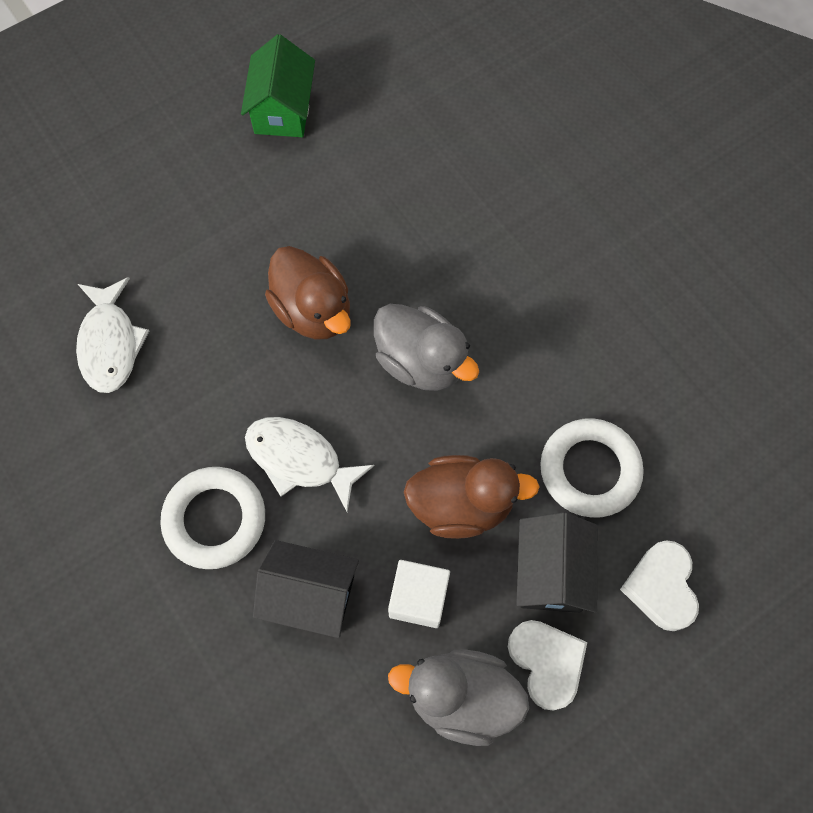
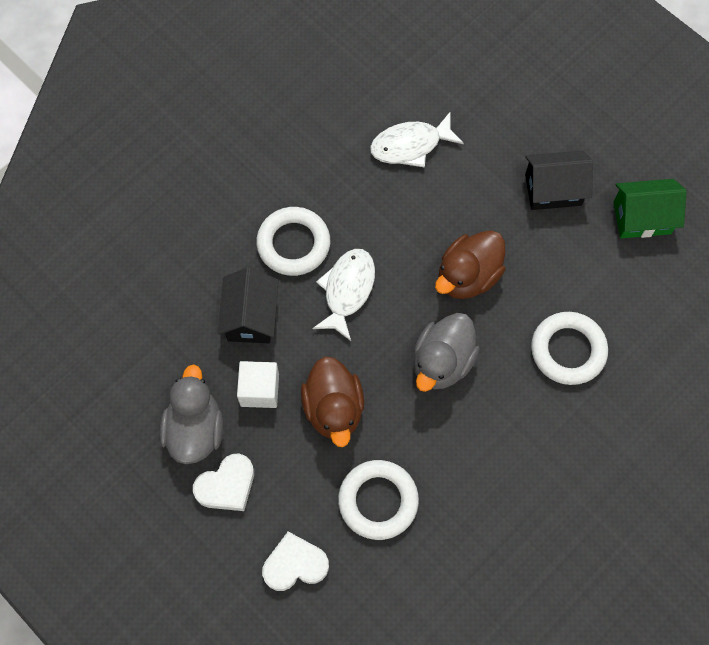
camera: 80 degrees right, 0 degrees up
black house [516,512,598,613] -> black house moved to [525,150,593,210]
none -> white ring [531,312,608,385]

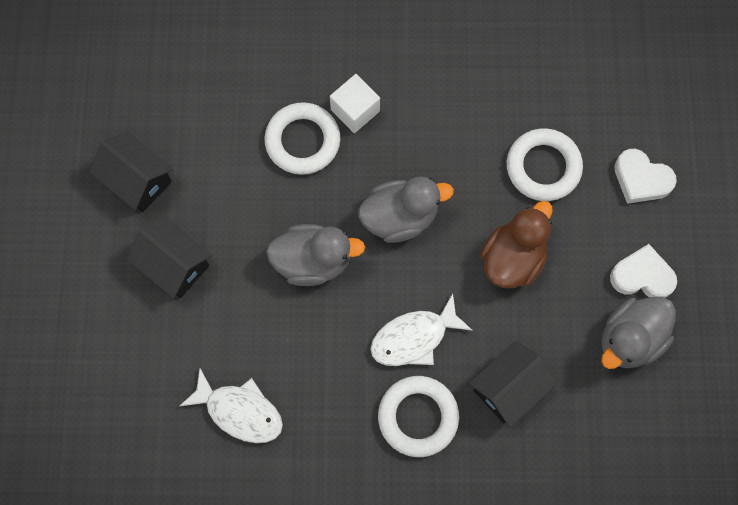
camera: 135 degrees left, 5 degrees up
white cube [237,361,279,408] -> white cube moved to [330,74,380,133]
brown duck [435,230,506,299] -> grey duck [266,224,365,286]
green house [613,179,687,238] -> black house [90,132,173,212]

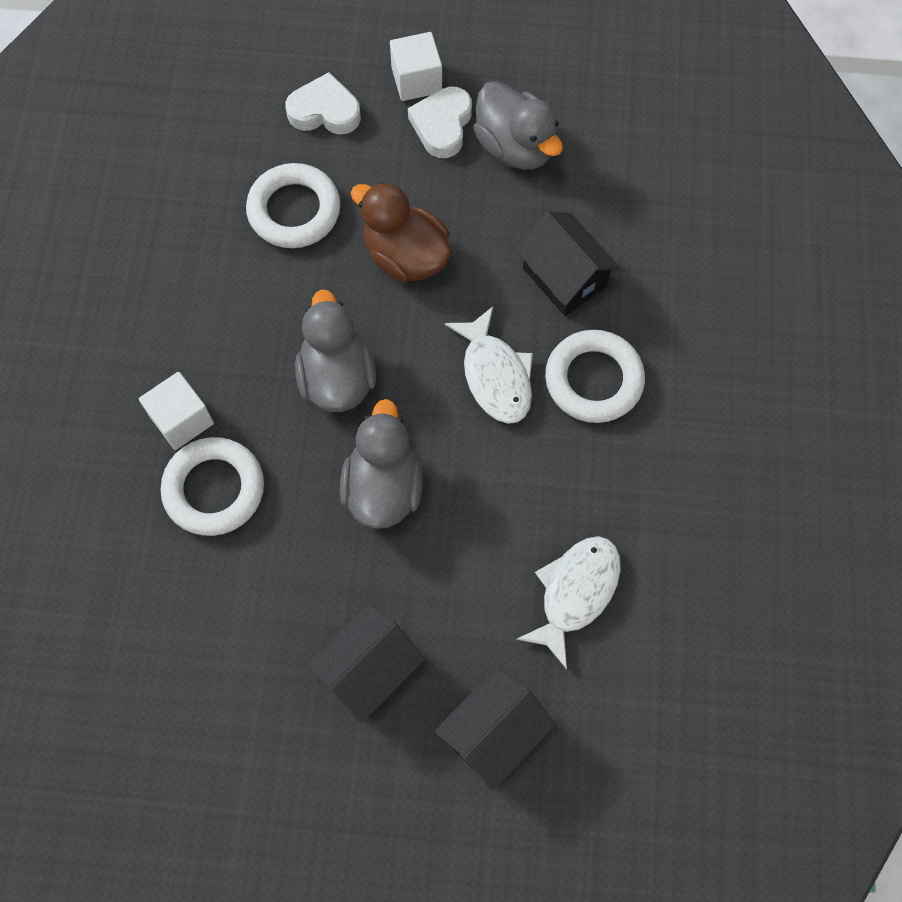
camera: 85 degrees left, 5 degrees down
black house [90,132,173,212] -> black house moved to [434,667,555,791]
white heart [614,149,677,204] -> white heart turned 120 degrees counterclockwise [285,72,361,134]
none -> white cube [390,32,442,101]

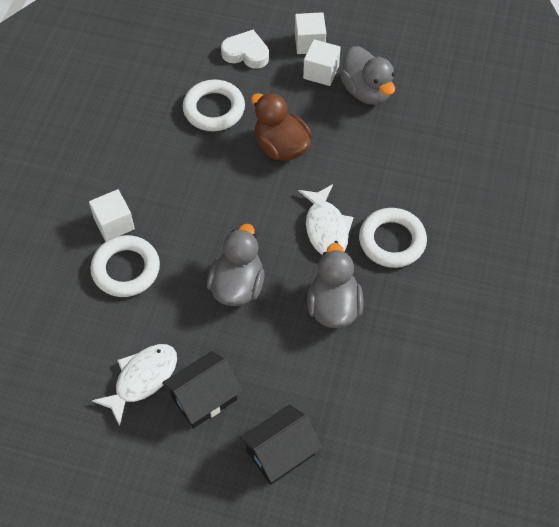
camera: 10 degrees right, 10 degrees down
grey duck [295,289,376,412] -> grey duck moved to [307,243,364,328]
white heart [408,86,472,158] -> white cube [303,39,341,86]
black house [516,212,620,316] -> none
white fish [516,536,621,669] -> white fish moved to [92,344,177,426]

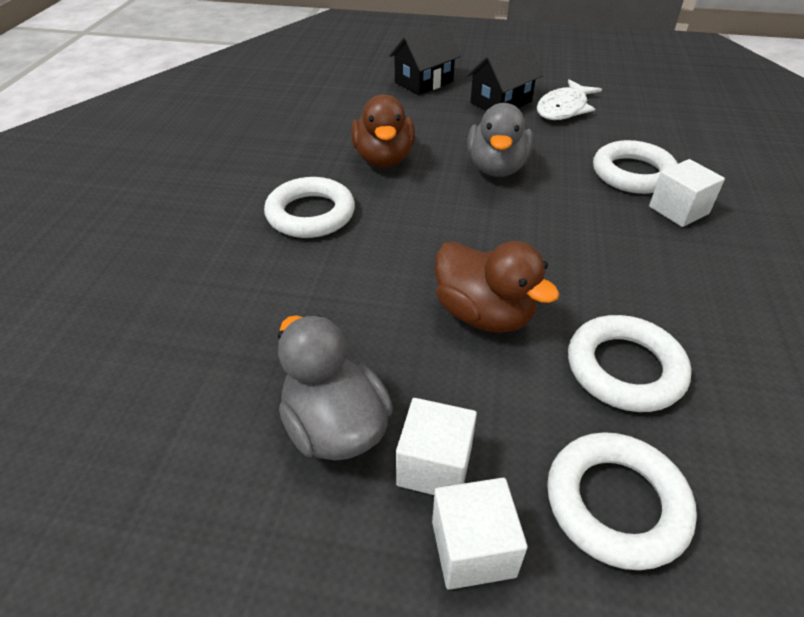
camera: 175 degrees right, 15 degrees down
white heart [221,30,269,69] -> white ring [547,432,697,570]
white fish [298,184,354,255] -> none
grey duck [307,243,364,328] -> brown duck [351,94,415,167]

